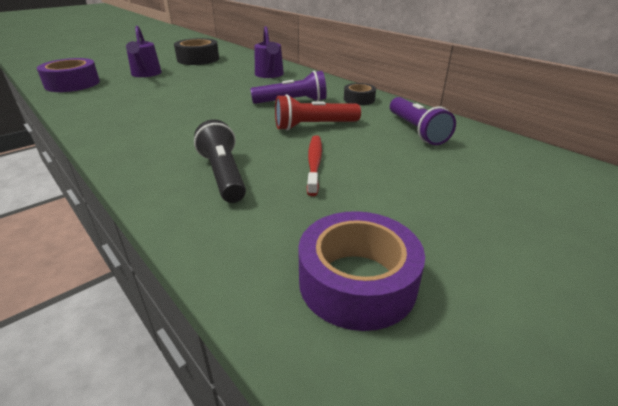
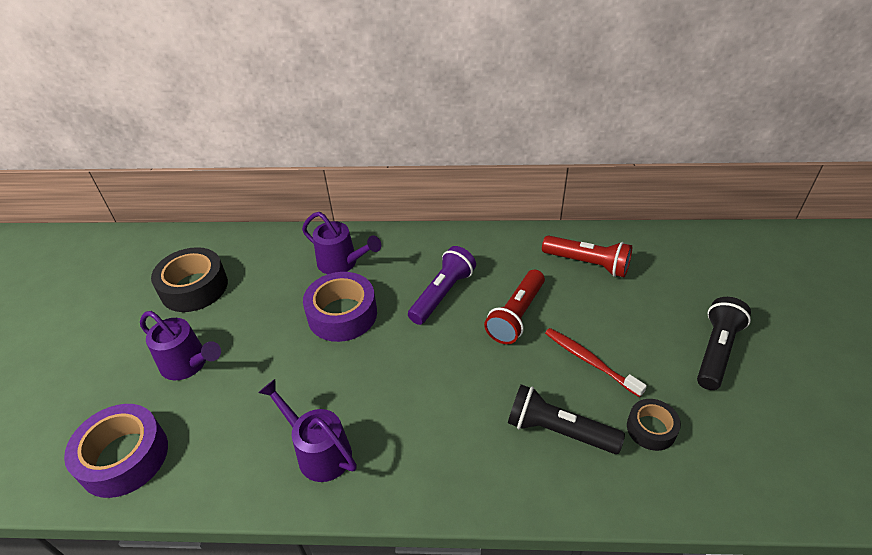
camera: 45 degrees left, 10 degrees up
purple tape [298,211,425,331] -> purple tape moved to [303,272,377,342]
black tape [344,83,376,105] -> black tape moved to [627,399,681,451]
purple flashlight [390,97,456,145] -> red flashlight [542,235,632,277]
none -> purple watering can [258,379,357,482]
none -> black flashlight [697,297,751,390]

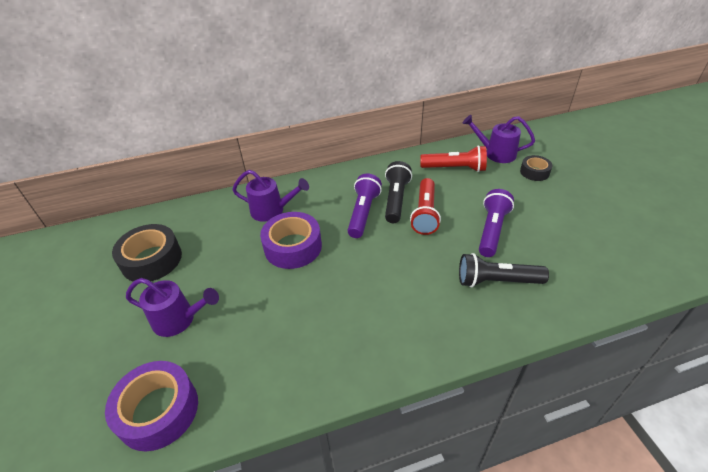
camera: 20 degrees left, 0 degrees up
purple watering can [258,379,357,482] -> purple watering can moved to [462,115,535,163]
red toothbrush [545,328,647,397] -> purple flashlight [479,189,514,257]
black tape [627,399,681,451] -> black tape moved to [520,155,553,181]
black flashlight [697,297,751,390] -> black flashlight moved to [385,161,412,223]

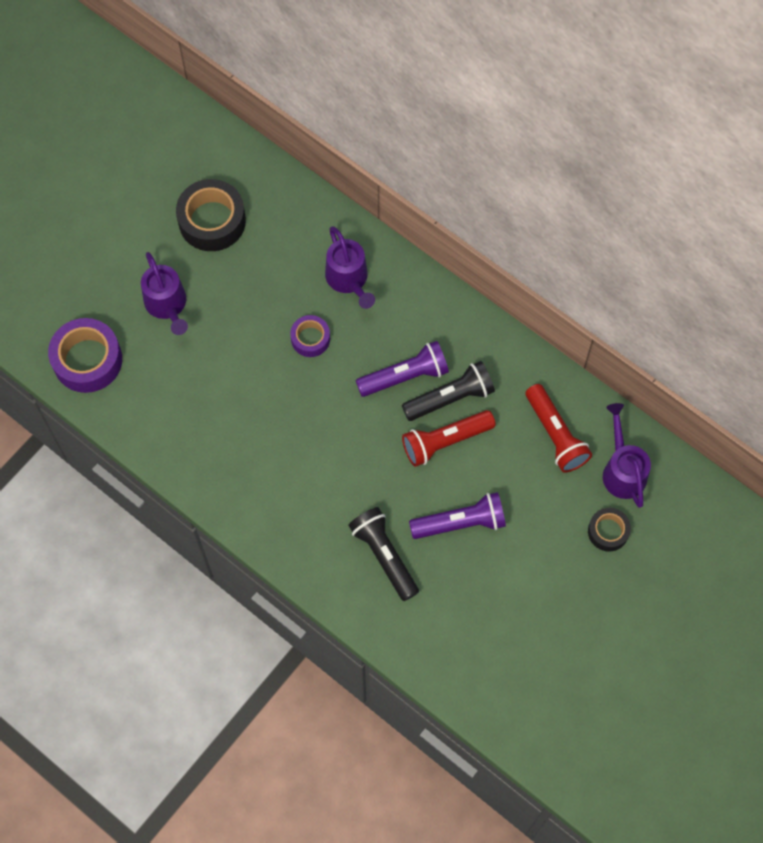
camera: 55 degrees right, 25 degrees up
purple tape [260,212,322,269] -> purple tape [290,315,330,357], size x0.57

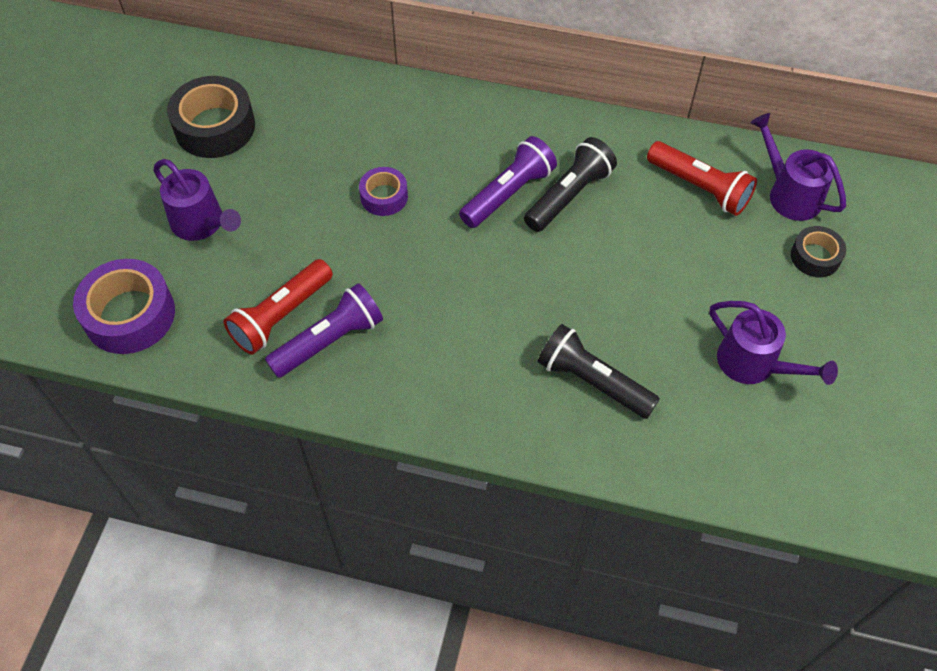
camera: 25 degrees left, 10 degrees down
purple watering can [325,226,375,309] -> purple watering can moved to [710,301,838,385]
red flashlight [402,410,496,467] -> red flashlight moved to [223,259,333,355]
purple flashlight [409,492,506,539] -> purple flashlight moved to [265,283,383,378]

